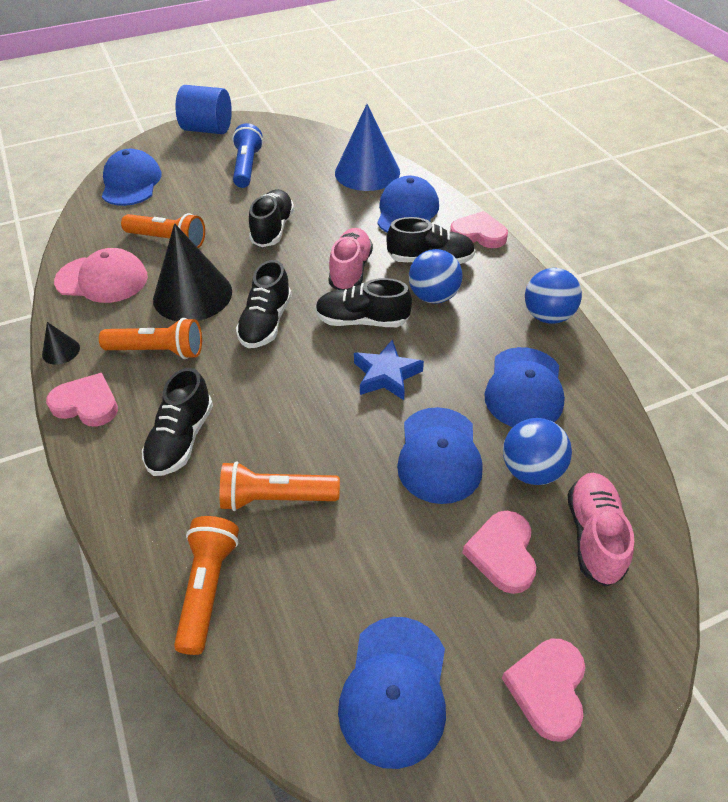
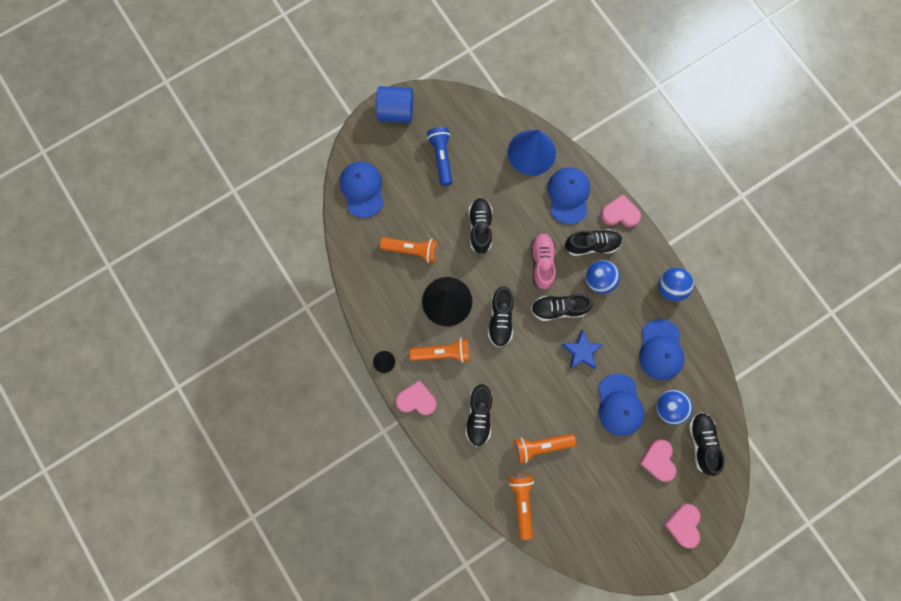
camera: 10 degrees left, 30 degrees up
pink cap [54,248,148,303] -> none
blue cap [338,617,446,769] -> none
pink shoe [568,473,634,586] -> black shoe [689,412,725,476]

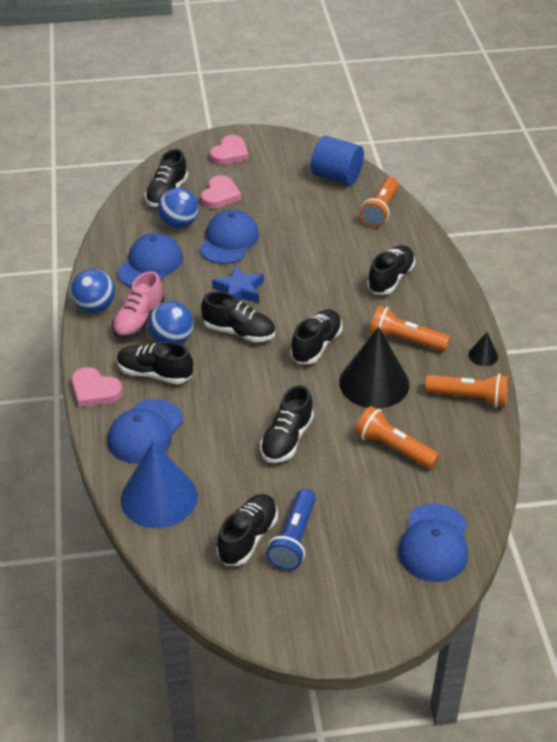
camera: 155 degrees left, 35 degrees down
blue cylinder [376,86,413,123] -> blue cylinder moved to [311,136,364,185]
pink heart [396,380,437,415] -> none
orange flashlight [514,434,576,463] -> orange flashlight moved to [425,373,509,408]
pink shoe [531,233,556,290] -> pink shoe moved to [112,271,164,339]
none -> black shoe [216,494,278,566]

